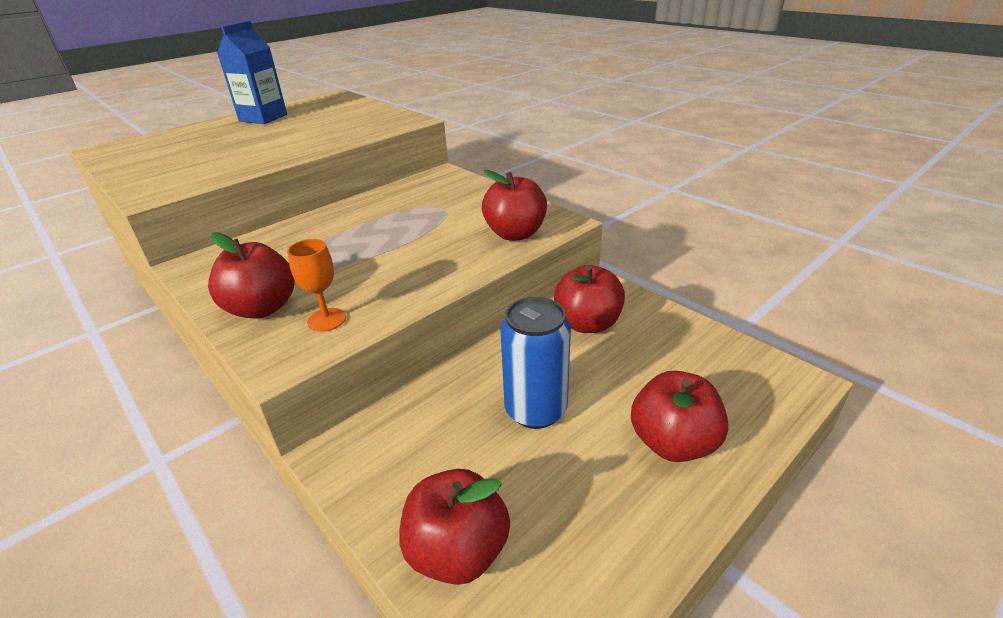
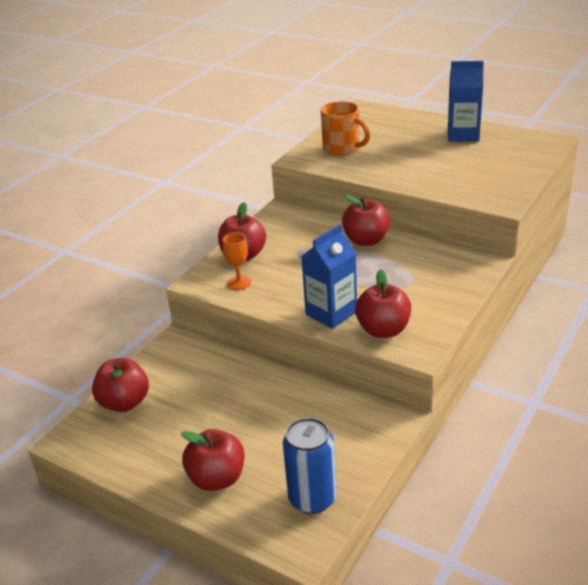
camera: 75 degrees right, 0 degrees up
blue can [500,297,571,429] -> blue can moved to [283,417,337,514]
red apple [554,265,625,333] -> red apple moved to [342,195,390,246]
none -> blue carton [301,224,357,329]
none -> orange mug [321,101,370,156]

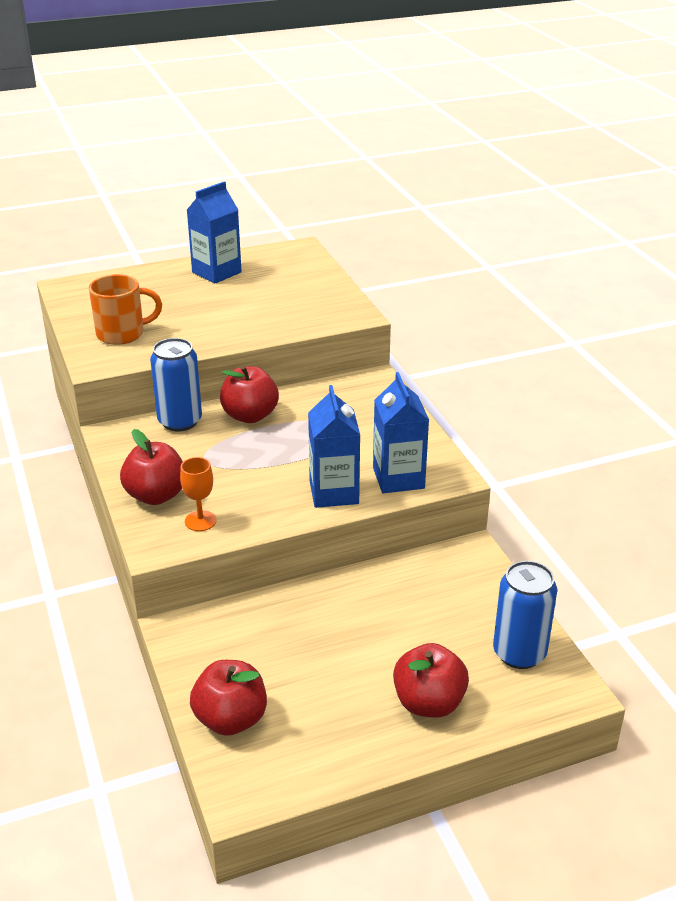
camera: 55 degrees left, 0 degrees up
red apple [355,269,411,338] -> blue carton [373,372,429,493]
none -> blue can [150,338,202,431]

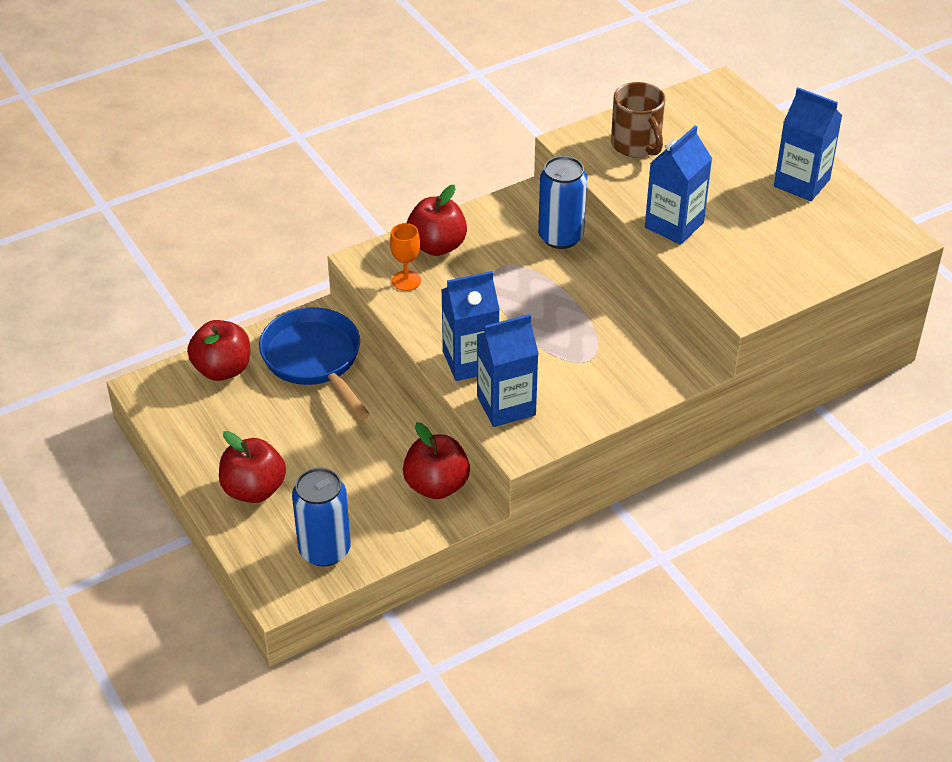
camera: 80 degrees right, 10 degrees up
orange mug [89,274,162,345] -> brown mug [611,82,665,158]
red apple [220,366,279,423] -> red apple moved to [403,422,470,499]
none -> blue pan [259,307,370,420]
none -> blue carton [645,126,712,244]

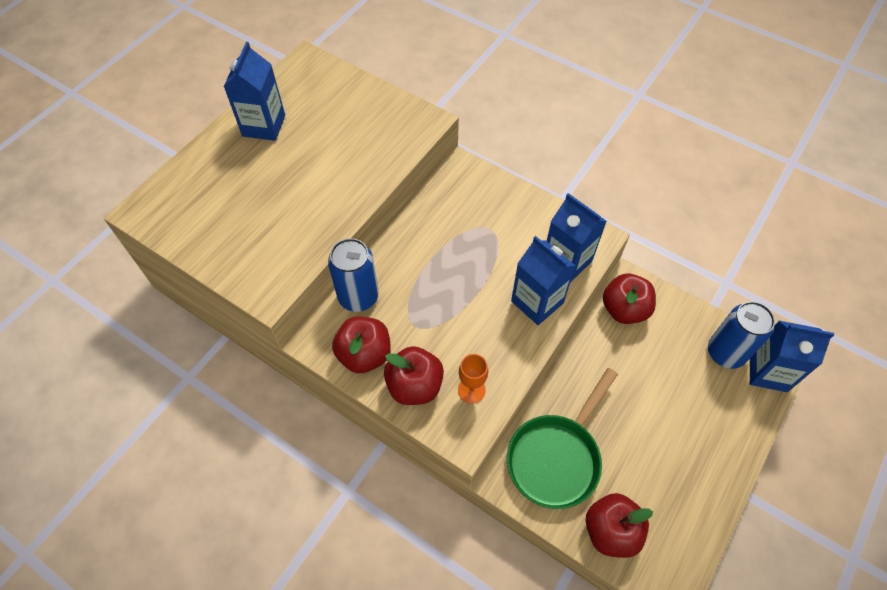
camera: 115 degrees left, 15 degrees up
red apple [219,431,286,503] -> red apple moved to [332,316,391,373]
blue pan [259,307,370,420] -> green pan [507,368,618,509]
brown mug [611,82,665,158] -> none
blue carton [645,126,712,244] -> blue carton moved to [750,321,834,392]

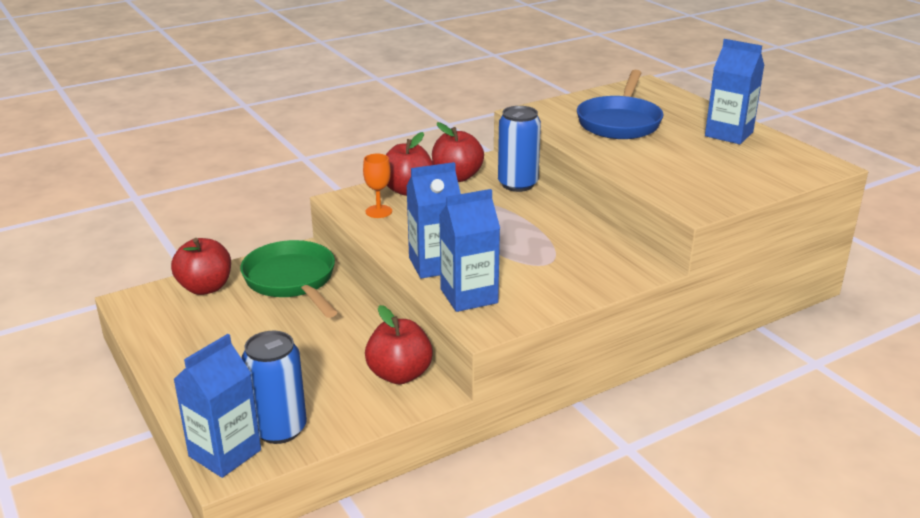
camera: 115 degrees right, 30 degrees down
none -> blue pan [577,70,663,139]

